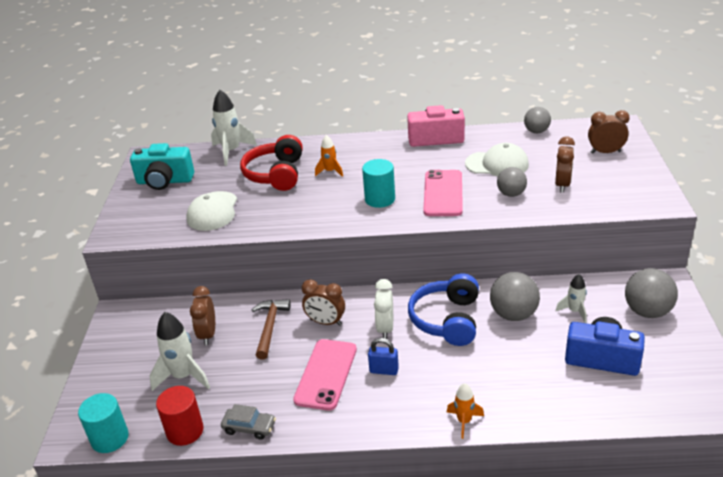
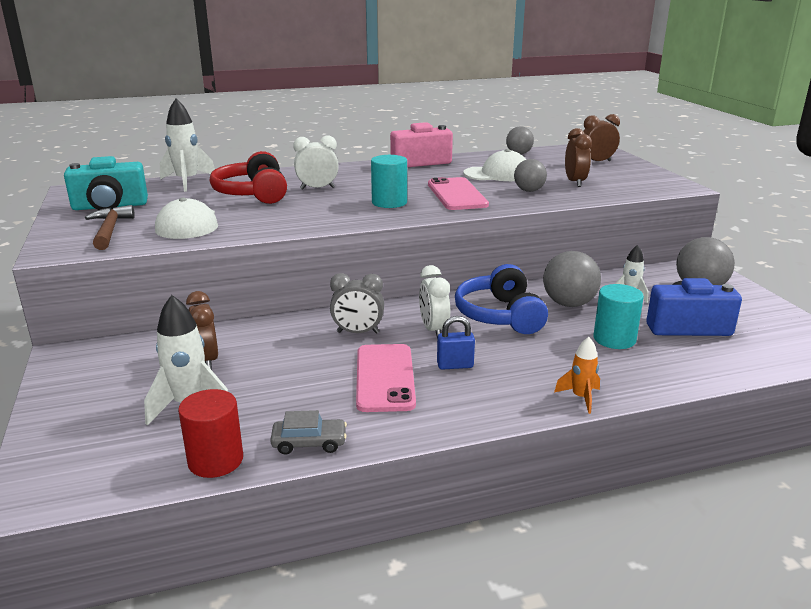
camera: 20 degrees left, 10 degrees down
turquoise cylinder [78,393,129,453] -> turquoise cylinder moved to [594,284,644,349]
brown hammer [252,299,291,359] -> brown hammer moved to [85,205,135,250]
brown clock [302,279,345,326] -> grey clock [330,273,384,334]
orange rocket [315,135,343,177] -> white clock [293,135,339,190]

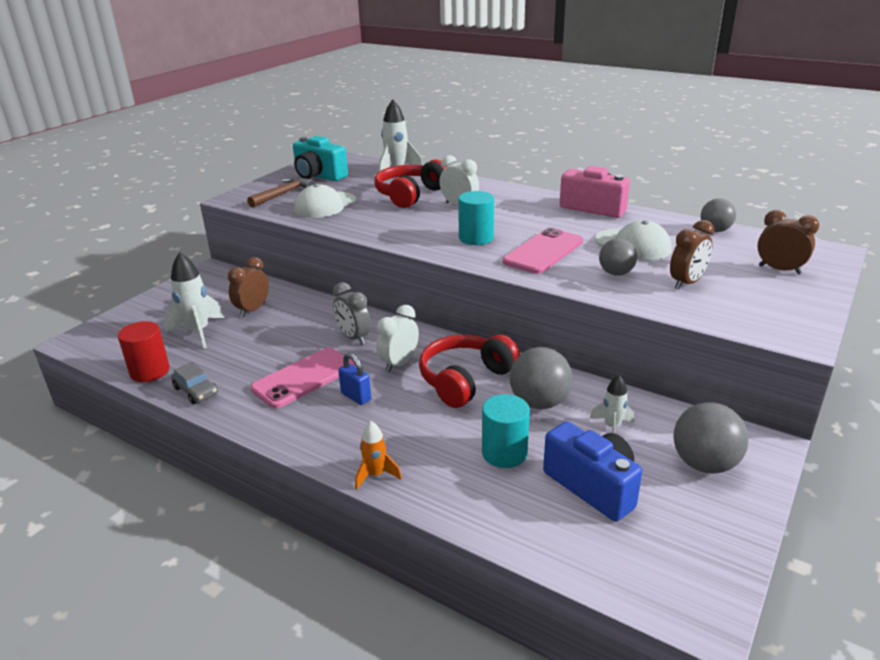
camera: 50 degrees right, 5 degrees up
blue headphones [455,264,548,334] -> red headphones [419,335,520,408]

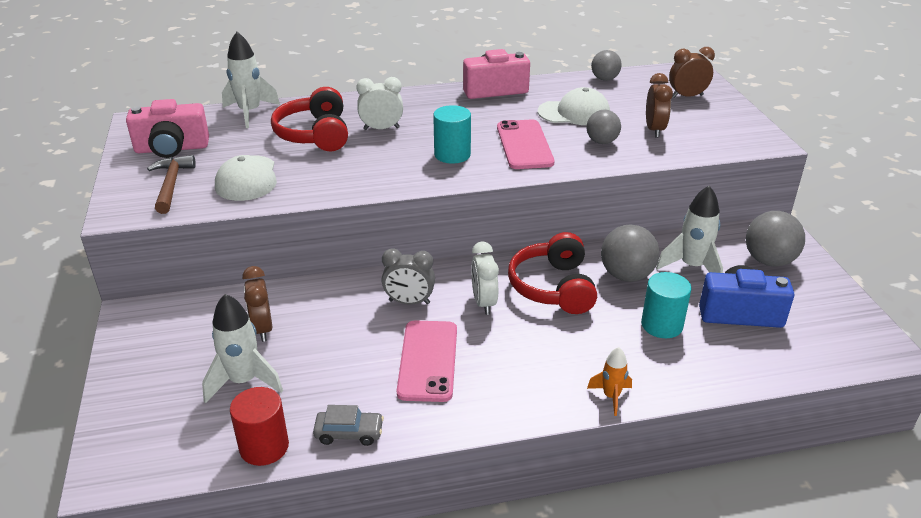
camera: 45 degrees left, 5 degrees up
turquoise camera [293,136,348,181] -> pink camera [126,99,209,158]
blue padlock [338,353,371,405] -> none
white rocket [590,375,634,434] -> white rocket [656,186,723,273], size x1.71

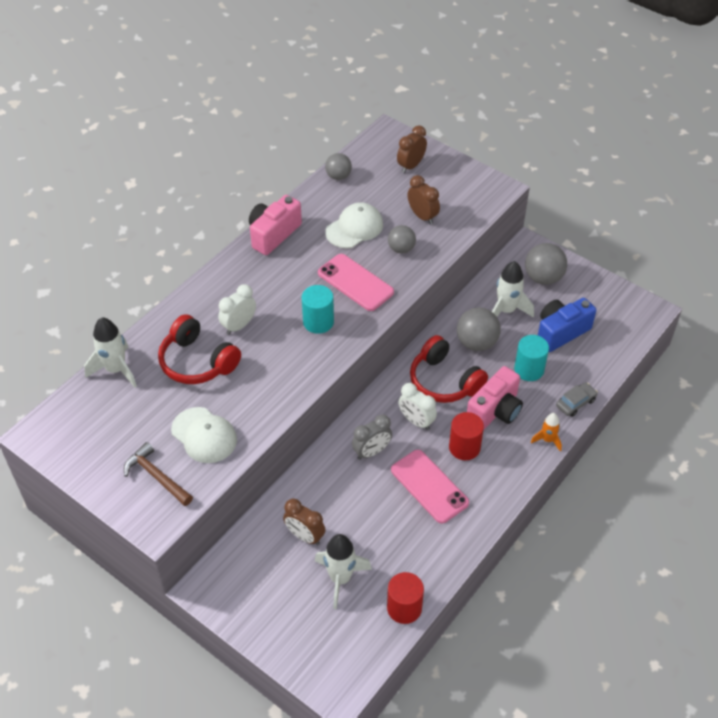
camera: 40 degrees left, 15 degrees up
pink camera [126,99,209,158] -> pink camera moved to [467,366,523,429]
grey car [313,405,384,446] -> grey car moved to [556,382,598,417]
none -> red cylinder [449,412,484,460]

